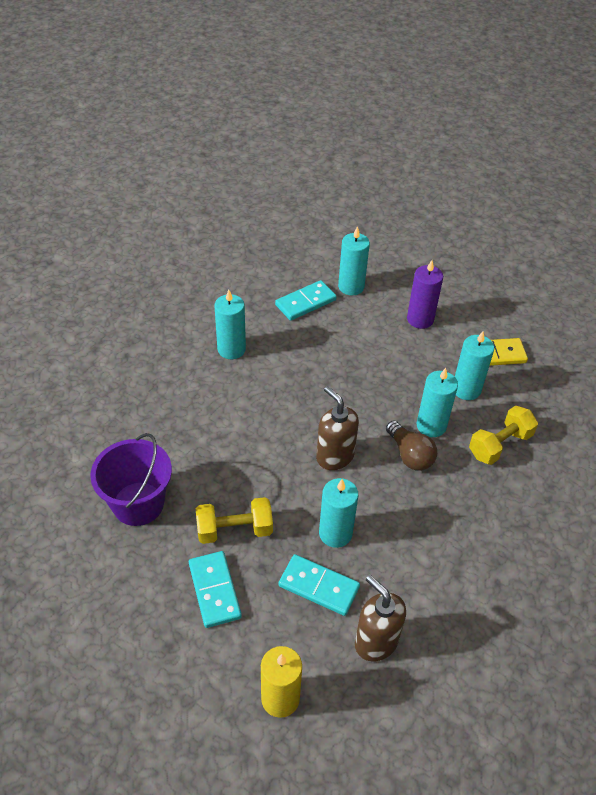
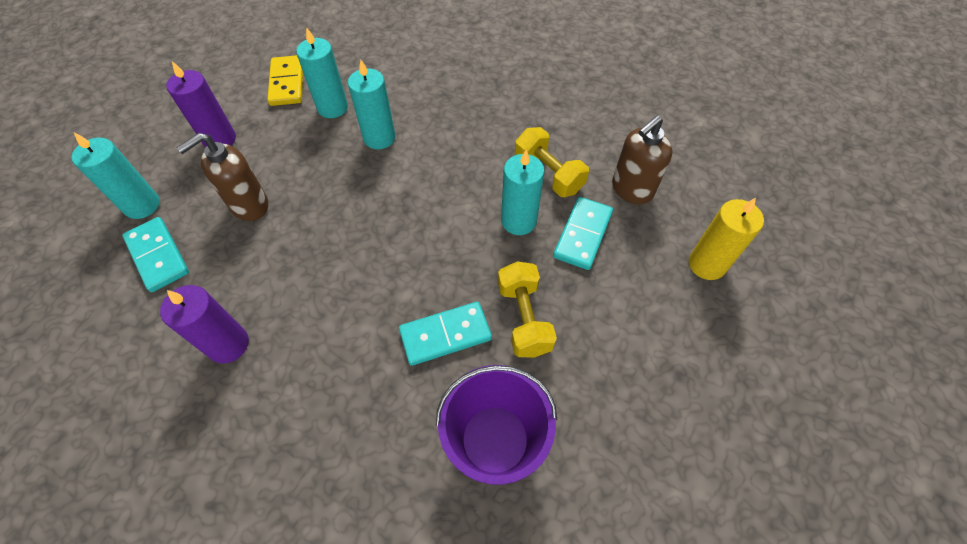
camera: 90 degrees left, 10 degrees up
turquoise domino [189,551,242,628] -> turquoise domino moved to [399,302,492,366]
turquoise candle [214,290,246,359] -> purple candle [160,285,249,363]
brown soap dispenser [316,386,359,470] -> brown soap dispenser moved to [176,133,268,221]
brown light bulb [386,420,437,471] -> none
yellow dumbbell [469,406,538,465] -> yellow dumbbell moved to [515,127,589,197]

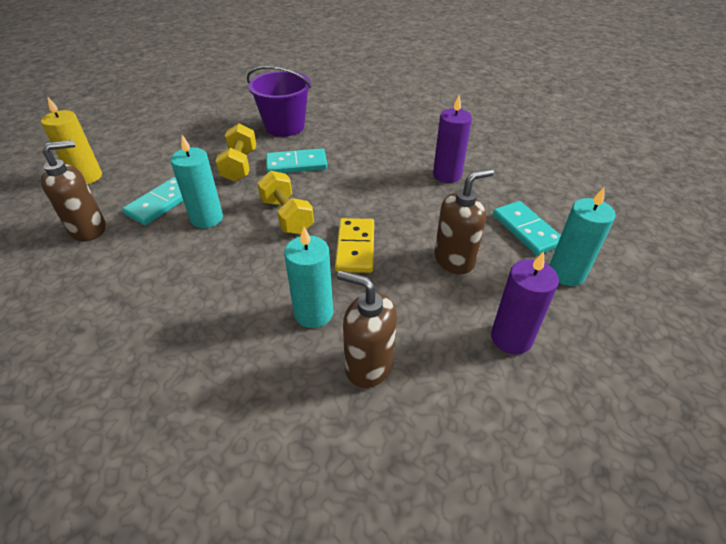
camera: 170 degrees left, 15 degrees down
yellow domino [267,55,303,106] -> yellow domino moved to [335,218,374,273]
turquoise candle [296,27,348,118] -> brown soap dispenser [337,270,397,388]
yellow dumbbell [515,127,589,197] -> yellow dumbbell moved to [257,170,314,234]

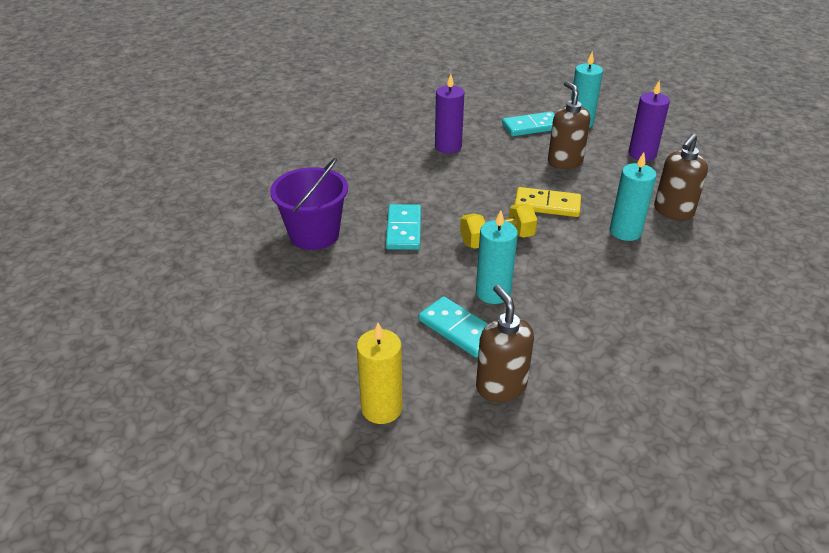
camera: 80 degrees left, 5 degrees down
yellow dumbbell [215,123,256,182] -> none

